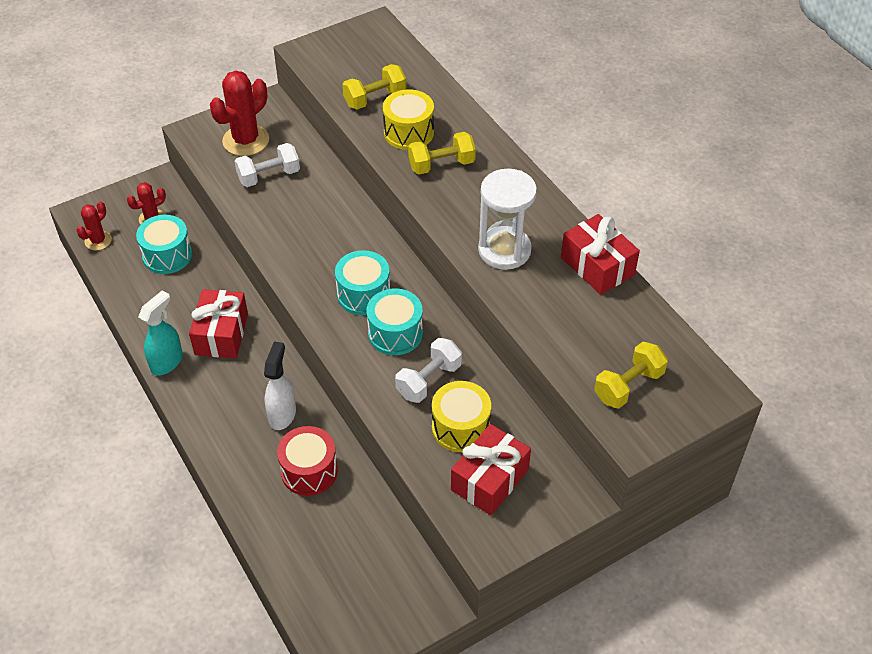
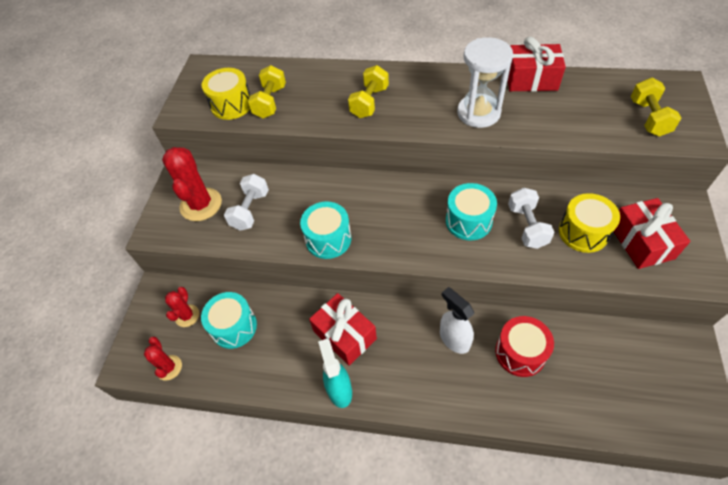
camera: 45 degrees left, 5 degrees up
turquoise drum [335,250,390,315] -> turquoise drum moved to [300,202,351,259]
yellow drum [383,89,434,150] -> yellow drum moved to [202,68,251,120]

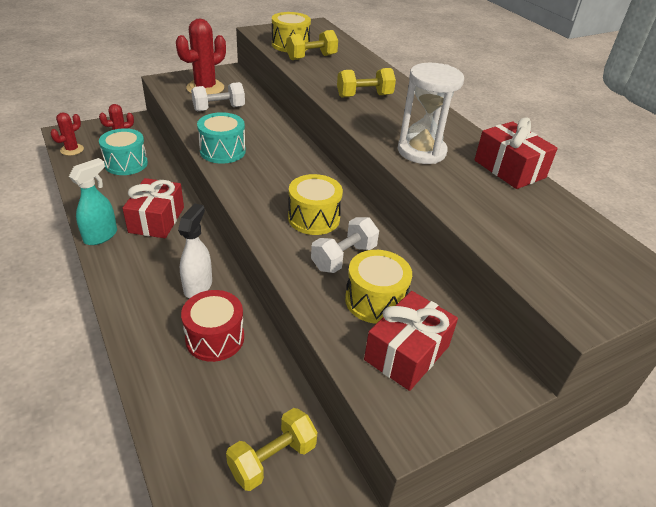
camera: 45 degrees right, 15 degrees down
turquoise drum [446,183,497,240] -> yellow drum [288,174,343,235]
yellow dumbbell [631,78,681,137] -> yellow dumbbell moved to [226,408,318,491]

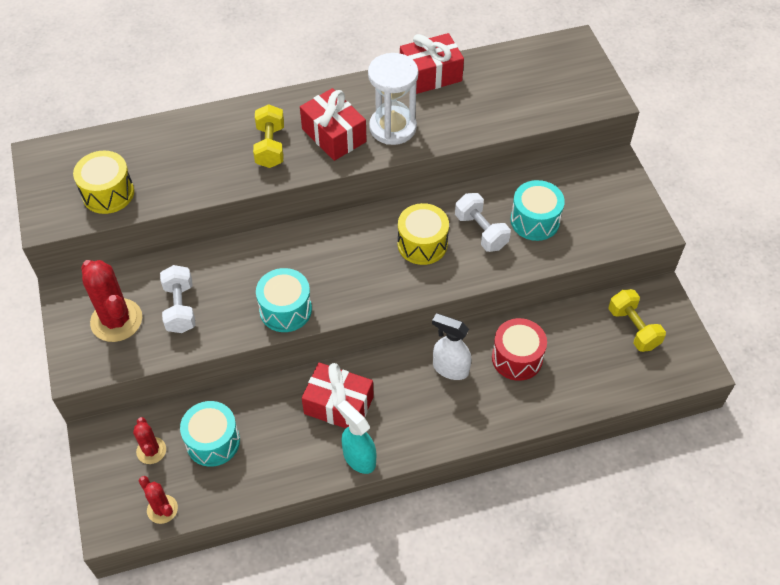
camera: 75 degrees left, 15 degrees up
yellow dumbbell [286,30,338,60] -> none
yellow drum [345,250,412,324] -> turquoise drum [511,180,565,241]
red gift [364,291,458,391] -> red gift moved to [300,88,367,161]

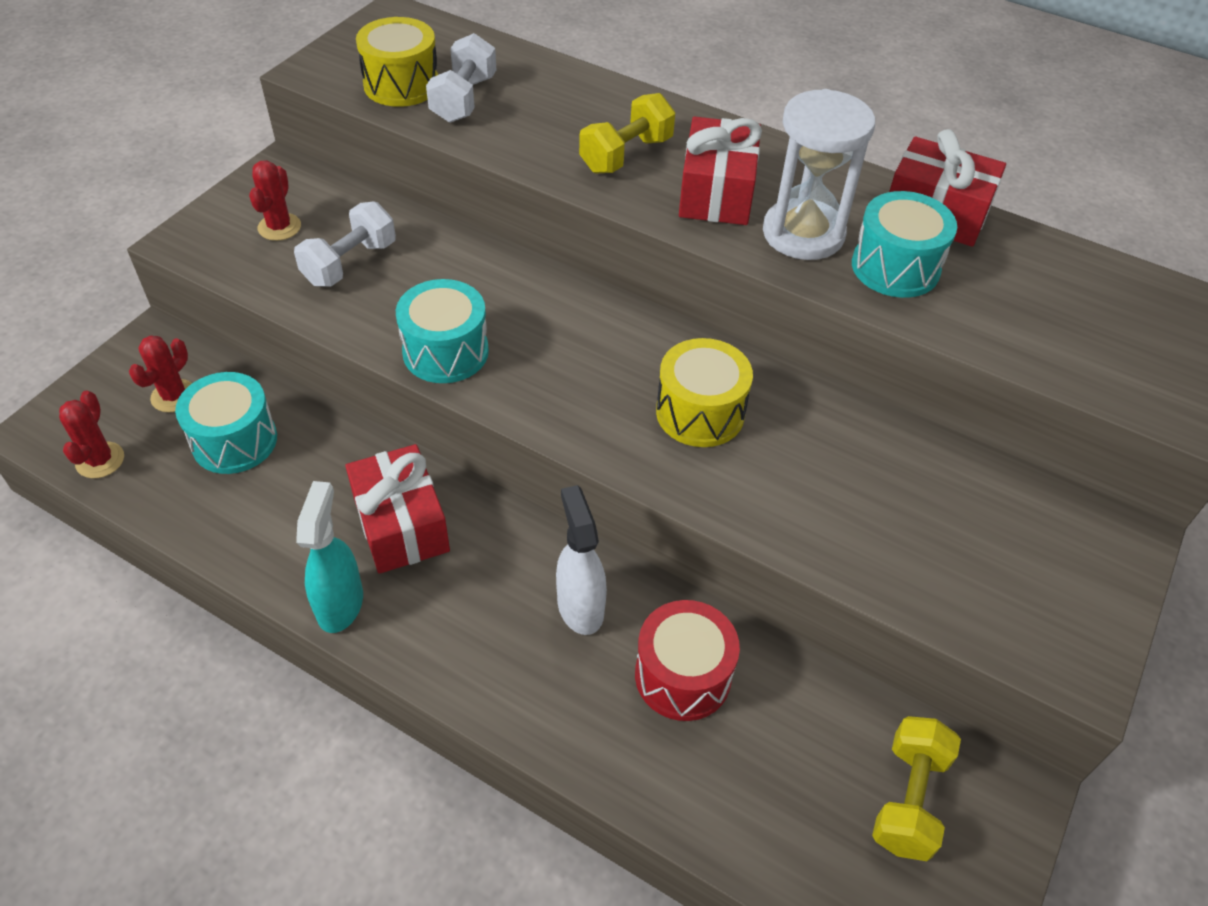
camera: 45 degrees right, 5 degrees down
red cactus [81,260,142,342] -> red cactus [249,160,301,241], size x0.56
white dumbbell [455,193,511,252] -> white dumbbell moved to [426,33,496,123]
turquoise drum [511,180,565,241] -> turquoise drum moved to [852,191,957,298]

